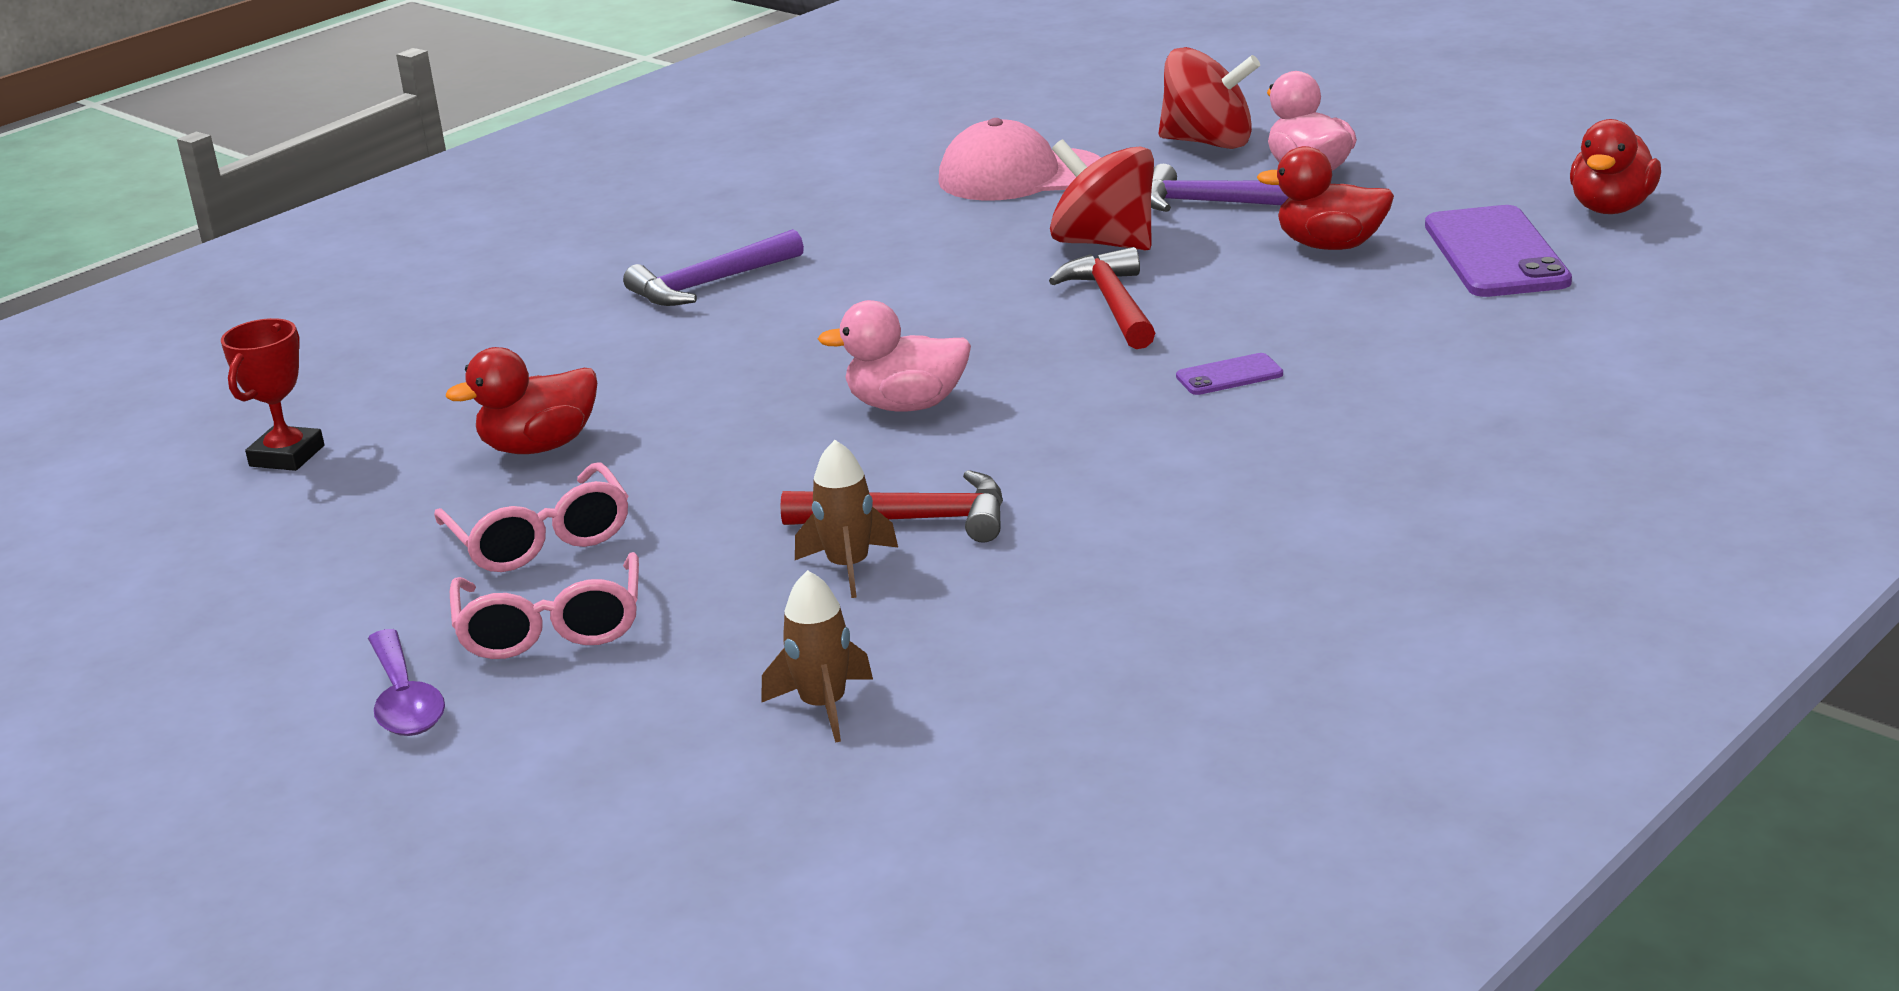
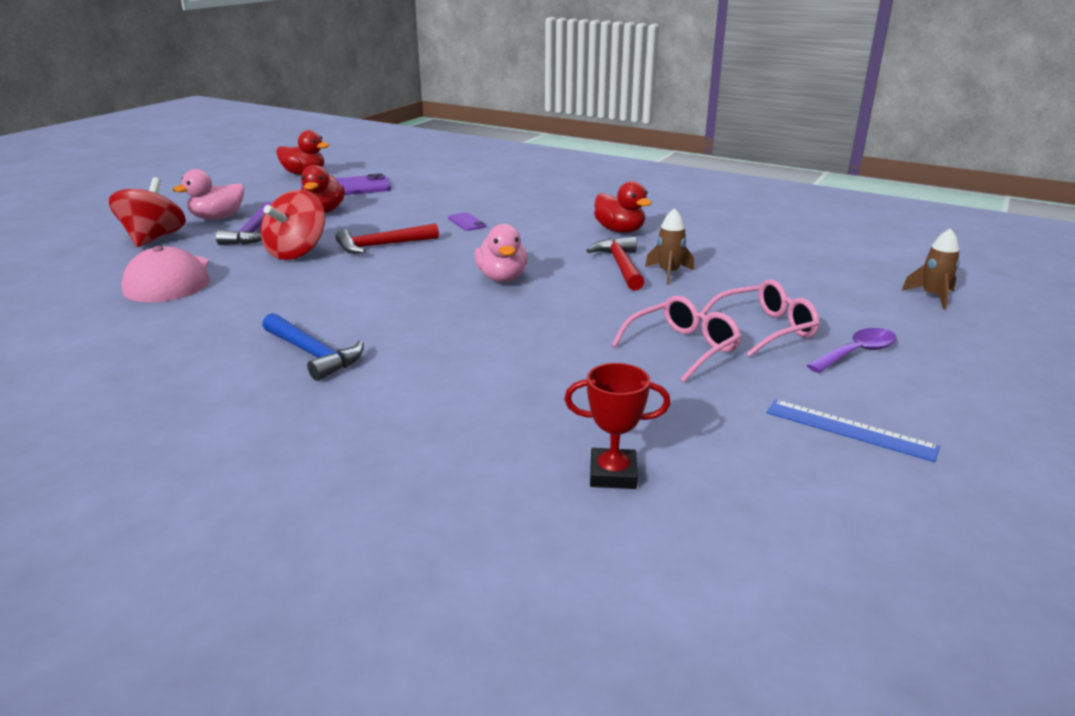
camera: 105 degrees left, 0 degrees up
red duck [446,347,597,454] -> red duck moved to [594,181,652,233]
purple hammer [623,229,804,306] -> blue hammer [262,313,364,381]
brown rocket [761,570,873,743] -> brown rocket moved to [901,228,960,310]
none -> blue ruler [767,399,940,462]

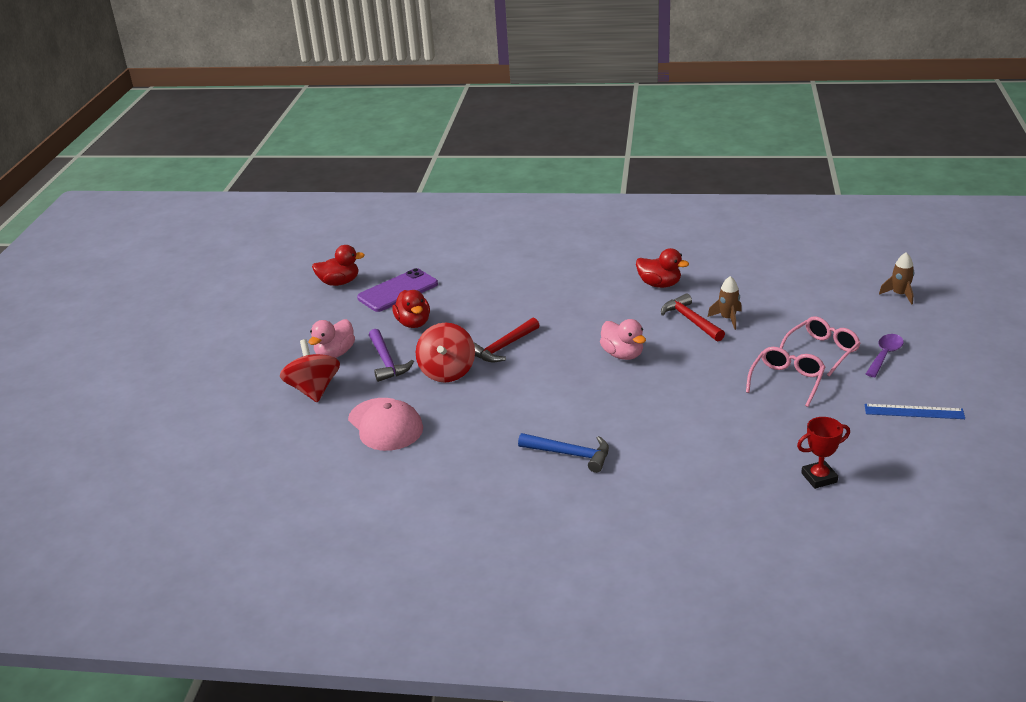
camera: 20 degrees left, 5 degrees up
purple phone [448,212,486,231] -> none

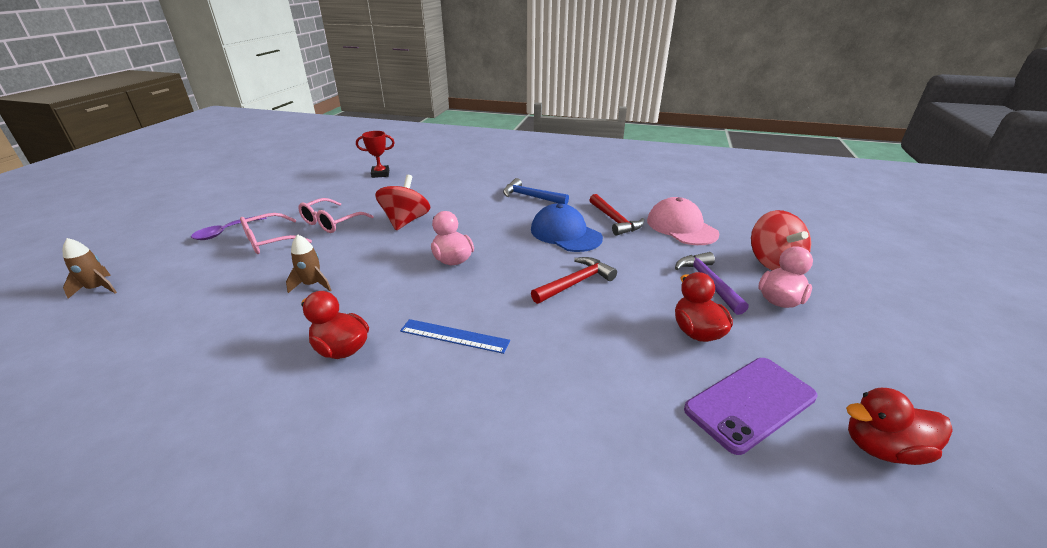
camera: 175 degrees left, 0 degrees up
red spinning top [416,322,475,382] -> red spinning top moved to [375,175,430,230]
red hammer [661,293,725,341] -> red hammer moved to [589,194,644,236]
blue ruler [865,404,965,419] -> blue ruler moved to [400,319,510,354]
none -> blue cap [531,203,603,252]

